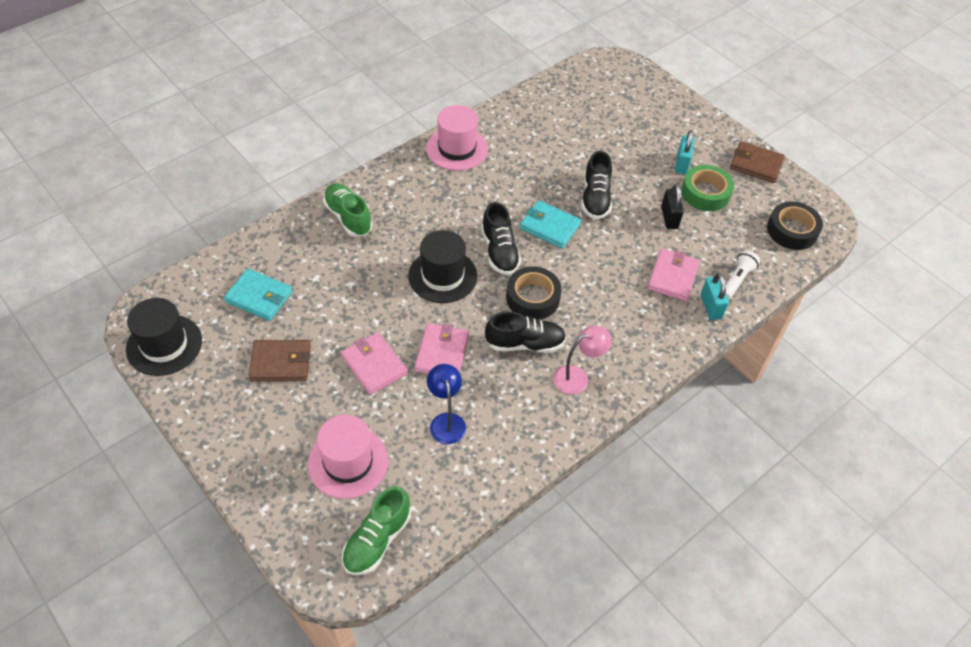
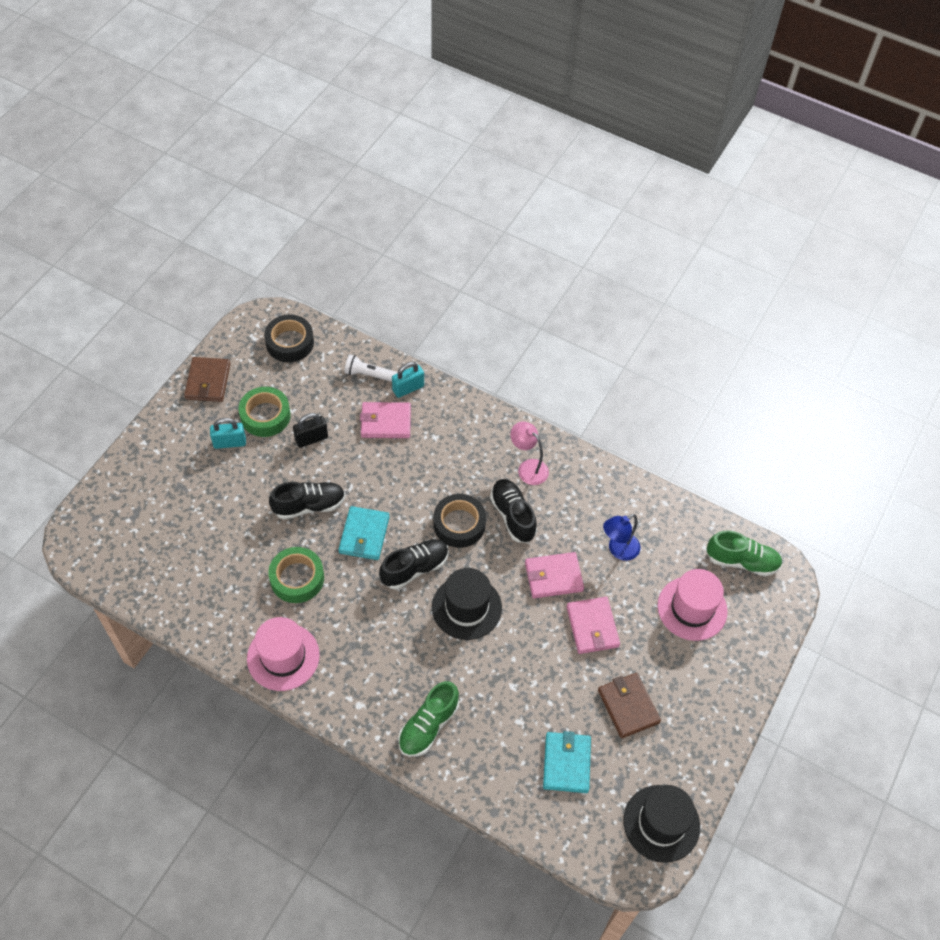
camera: 110 degrees left, 5 degrees up
pink wallet [341,332,407,395] -> pink wallet turned 45 degrees counterclockwise [567,597,620,654]
none -> green tape [268,547,324,603]

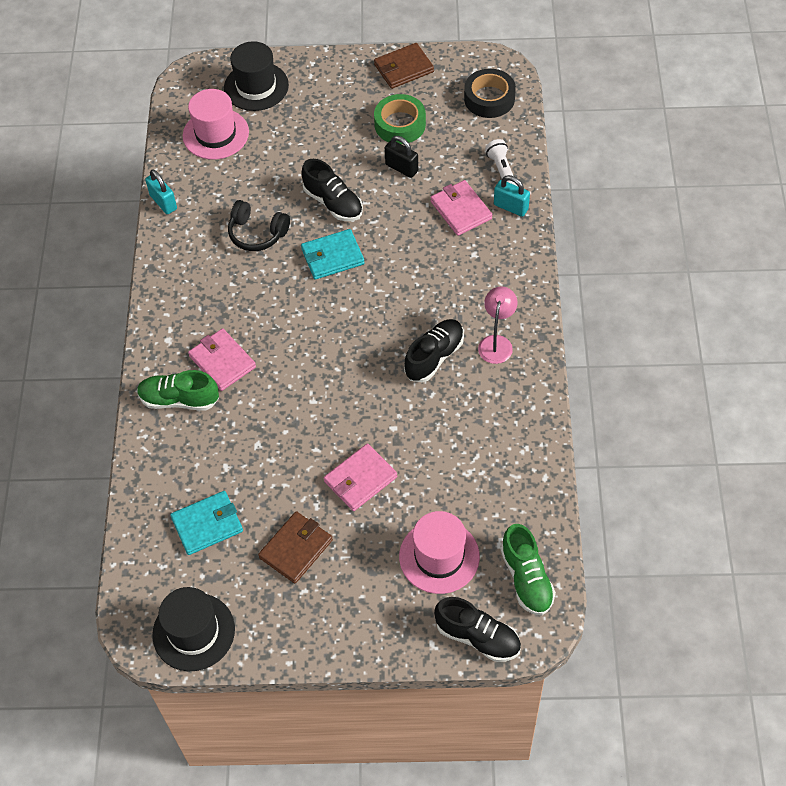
camera: 65 degrees right, 0 degrees up
turquoise padlock [210,418,246,449] -> turquoise padlock moved to [145,169,177,214]
pink hat [247,617,320,691] -> pink hat moved to [183,89,249,160]
green tape [268,547,324,603] -> black headphones [228,200,290,251]
black shoe [379,539,449,589] -> black shoe moved to [434,597,521,662]
black hat [432,568,502,640] -> black hat moved to [224,41,289,111]
black tape [434,494,486,548] -> none
pink wallet [525,552,584,598] -> pink wallet moved to [188,328,256,391]
blue lamp [603,514,640,561] -> none

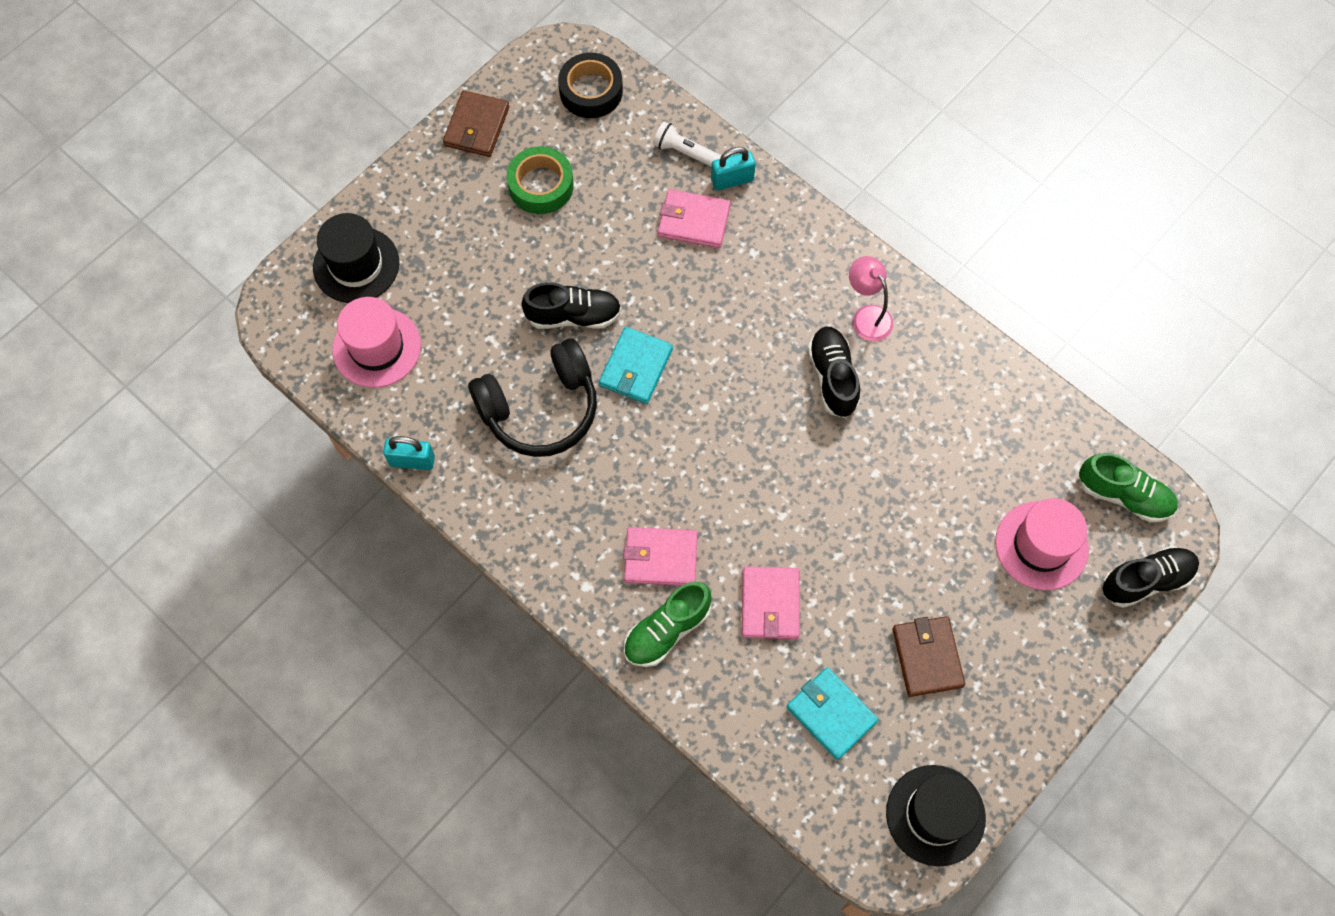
camera: 50 degrees left, 10 degrees up
turquoise wallet [170,491,243,555] -> turquoise wallet turned 60 degrees counterclockwise [787,667,878,760]
black headphones [228,200,290,251] -> black headphones [468,338,597,457], size x1.59
pink wallet [324,444,397,511] -> pink wallet moved to [742,567,800,639]
black padlock [385,136,418,178] -> none

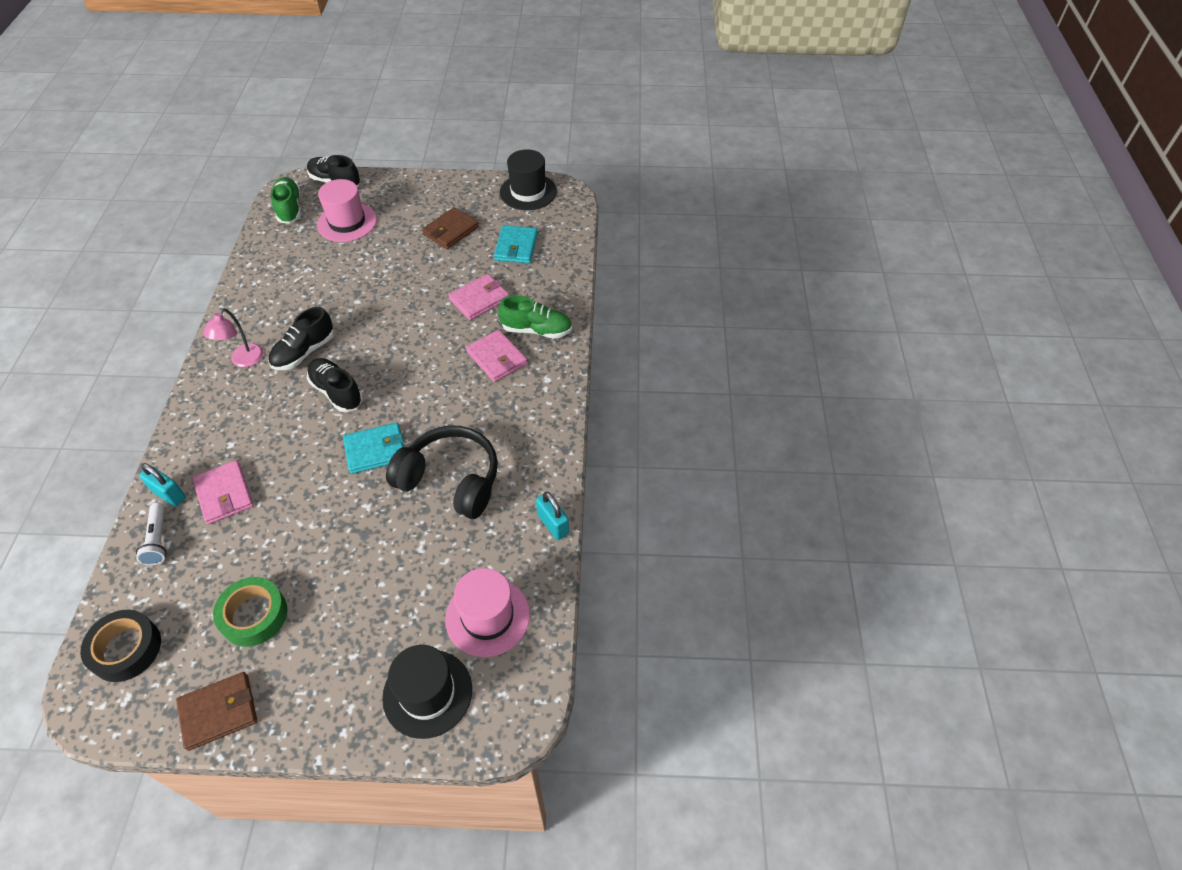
camera: 130 degrees left, 15 degrees down
black shoe [521,282,622,329] -> black shoe moved to [307,358,363,412]

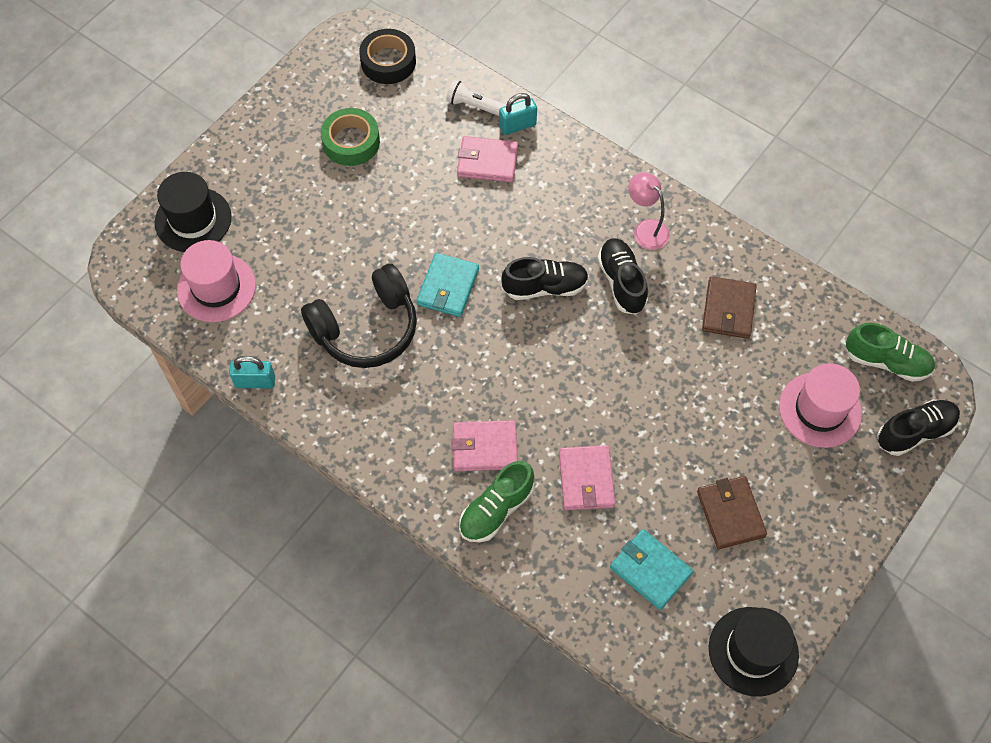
camera: 125 degrees right, 10 degrees up
brown wallet [176,672,257,751] -> brown wallet moved to [702,276,757,339]

